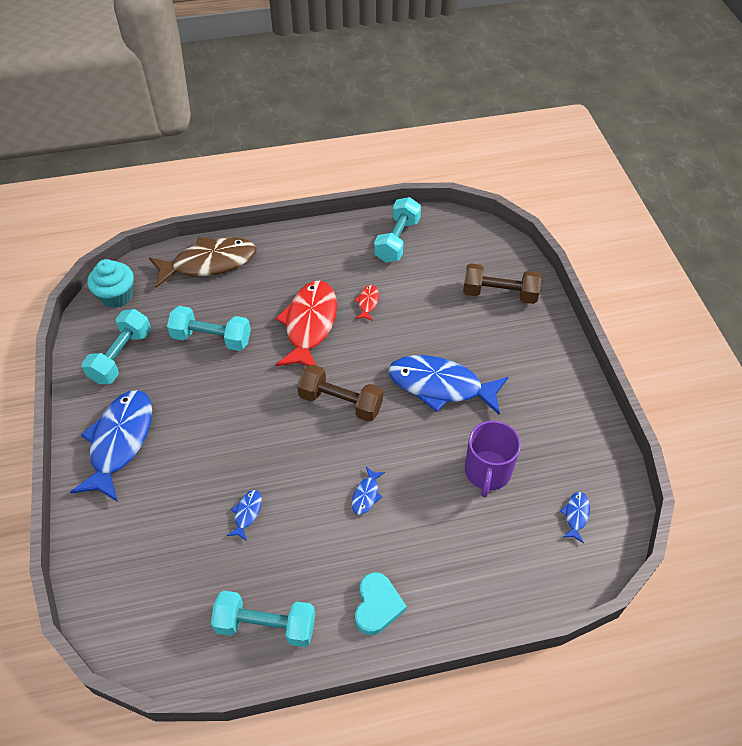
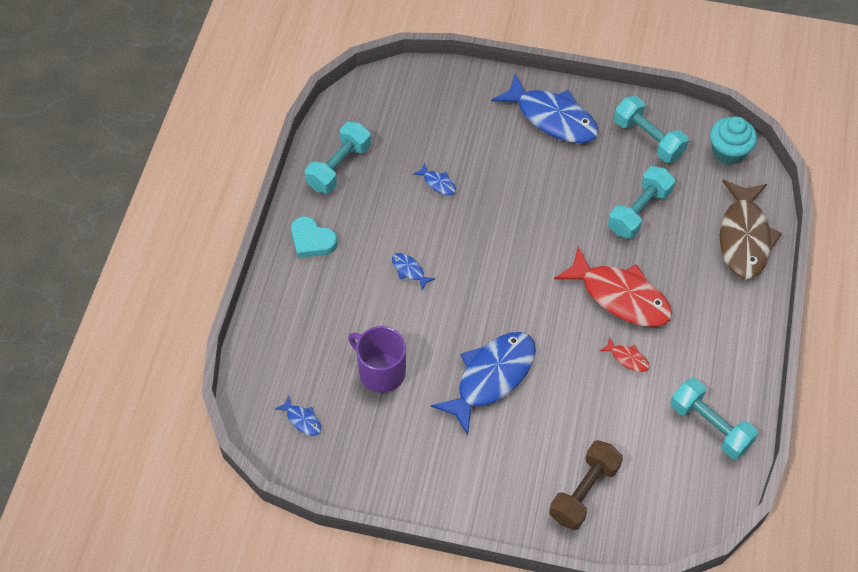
camera: 115 degrees right, 5 degrees up
brown dumbbell [297,364,383,422] -> none

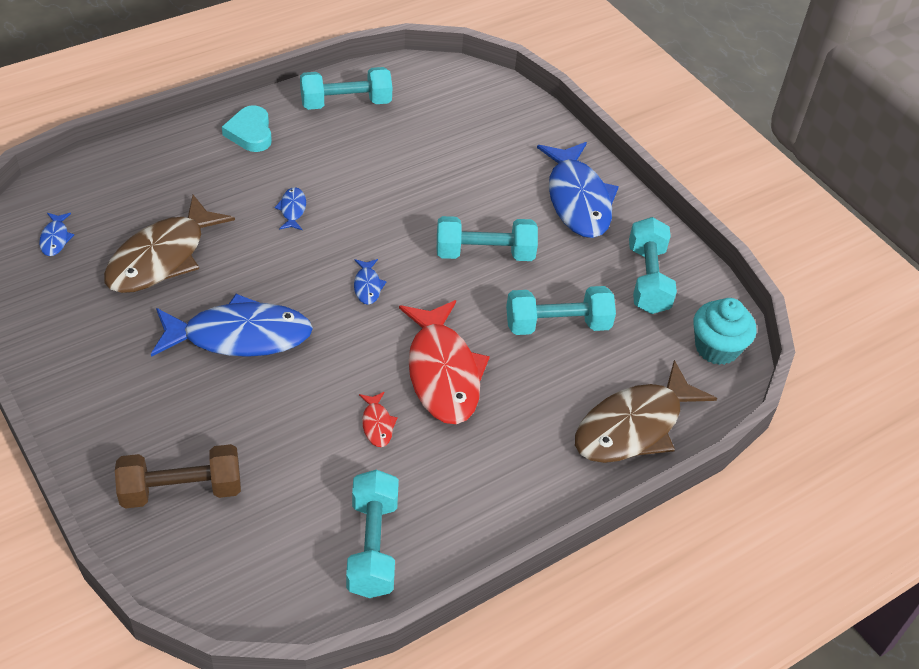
camera: 40 degrees right, 10 degrees down
purple mug [348,326,406,393] -> brown fish [104,195,235,293]
blue fish [413,163,456,195] -> blue fish moved to [354,259,387,305]
none -> turquoise dumbbell [437,216,538,261]

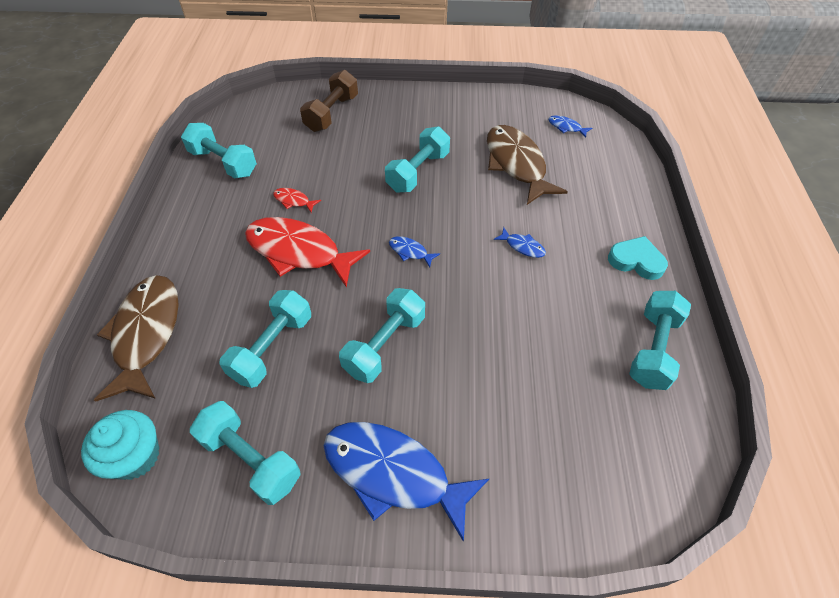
camera: 130 degrees right, 5 degrees up
blue fish [151,294,313,357] -> turquoise dumbbell [385,127,450,193]

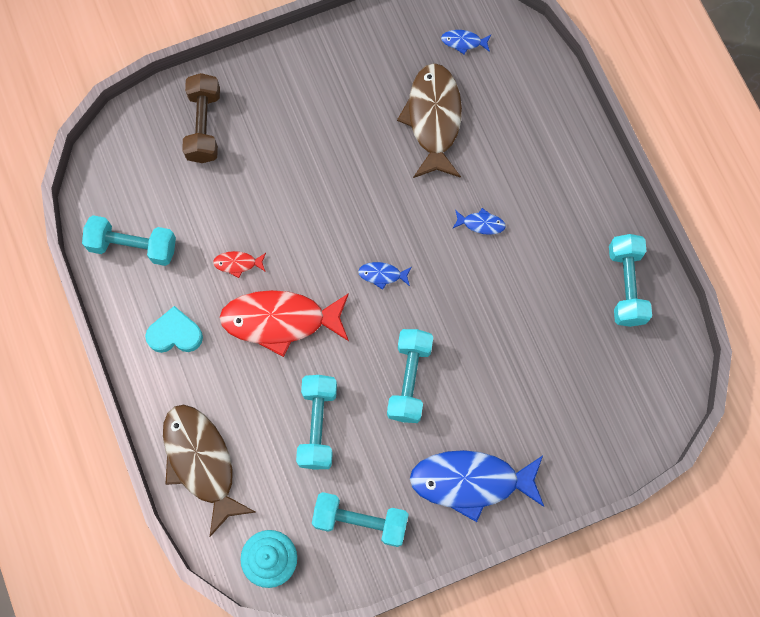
camera: 25 degrees left, 20 degrees up
turquoise dumbbell [385,127,450,193] -> none
brown fish [487,125,568,205] -> brown fish turned 45 degrees clockwise [397,63,462,178]
turquoise heart [608,236,668,280] -> turquoise heart moved to [145,306,203,353]

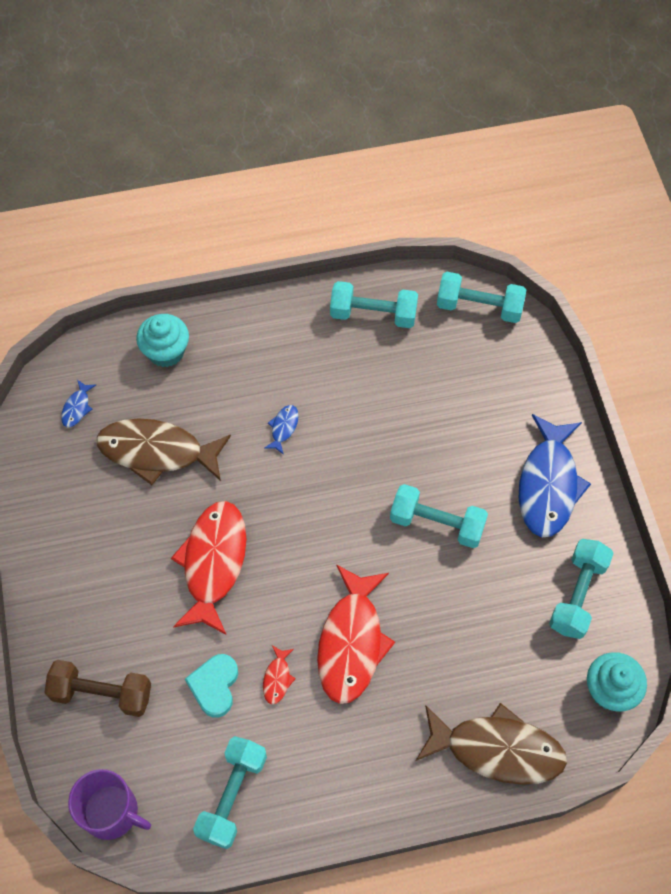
camera: 80 degrees left, 10 degrees down
turquoise heart [145,306,203,353] -> turquoise heart moved to [185,654,238,718]
brown fish [163,405,255,537] -> brown fish turned 150 degrees counterclockwise [416,703,567,785]
turquoise dumbbell [296,375,337,469] -> turquoise dumbbell moved to [437,272,526,323]
blue fish [358,262,411,290] -> none
none -> purple mug [68,769,151,840]
none -> turquoise cupcake [136,314,189,367]
none -> red fish [171,501,247,635]

